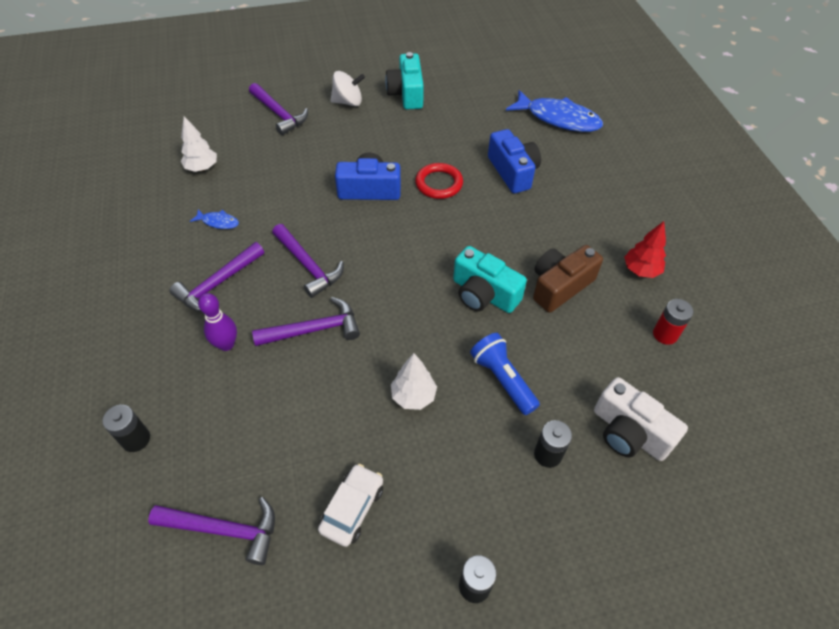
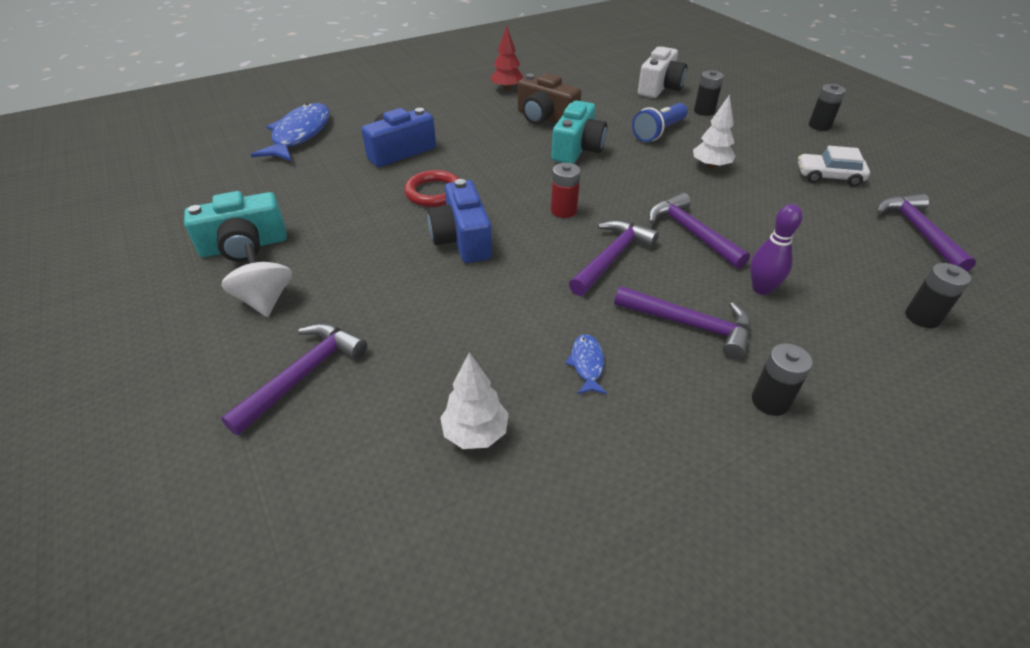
camera: 105 degrees left, 10 degrees down
red battery [653,299,693,345] -> red battery moved to [551,163,581,218]
none -> black battery [752,343,813,416]

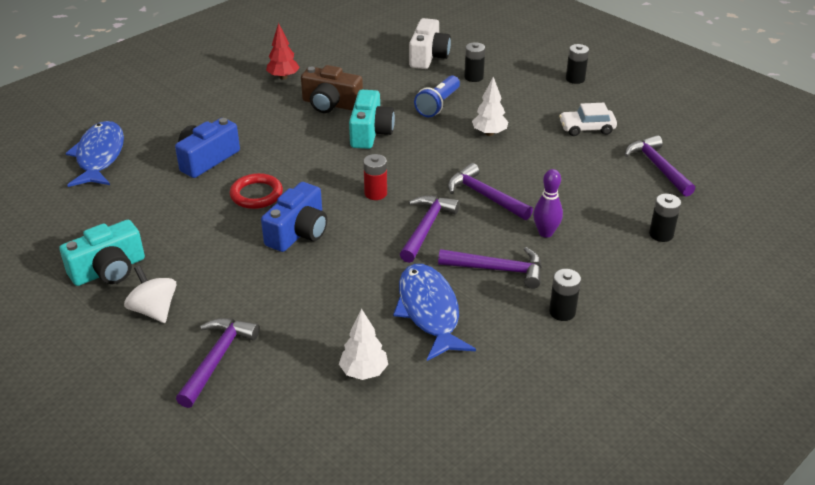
camera: 15 degrees left, 5 degrees down
blue camera [428,179,492,263] -> blue camera turned 120 degrees counterclockwise [261,182,327,252]
blue fish [565,334,607,394] -> blue fish [393,264,476,361], size x2.25

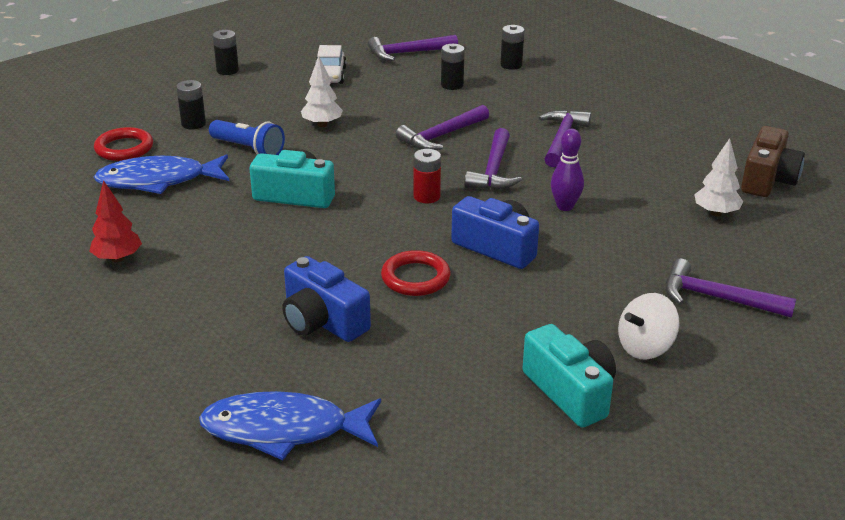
camera: 85 degrees left, 5 degrees down
brown camera [301,65,363,113] -> brown camera moved to [741,126,805,197]
blue fish [393,264,476,361] -> blue fish moved to [94,154,229,194]
purple hammer [400,195,460,263] -> purple hammer turned 105 degrees counterclockwise [465,128,522,190]
white camera [409,18,451,69] -> red ring [94,127,153,161]
purple bowling pin [533,169,563,238] -> purple bowling pin moved to [551,129,584,211]
black battery [549,269,581,321] -> black battery moved to [441,44,465,90]

